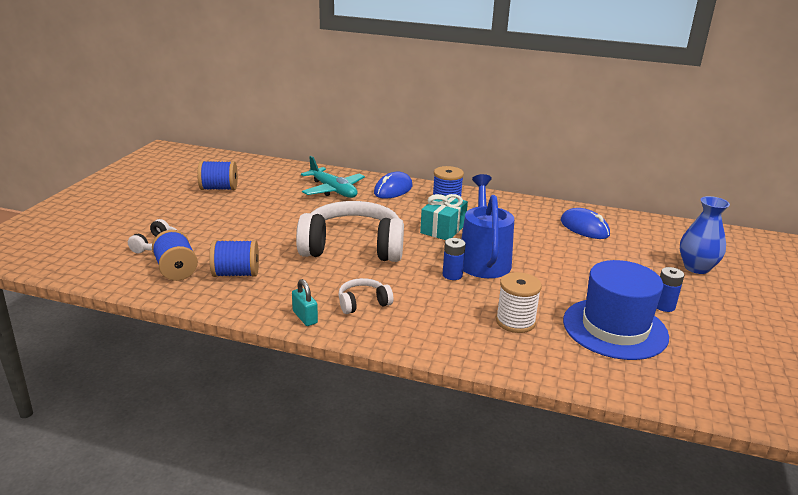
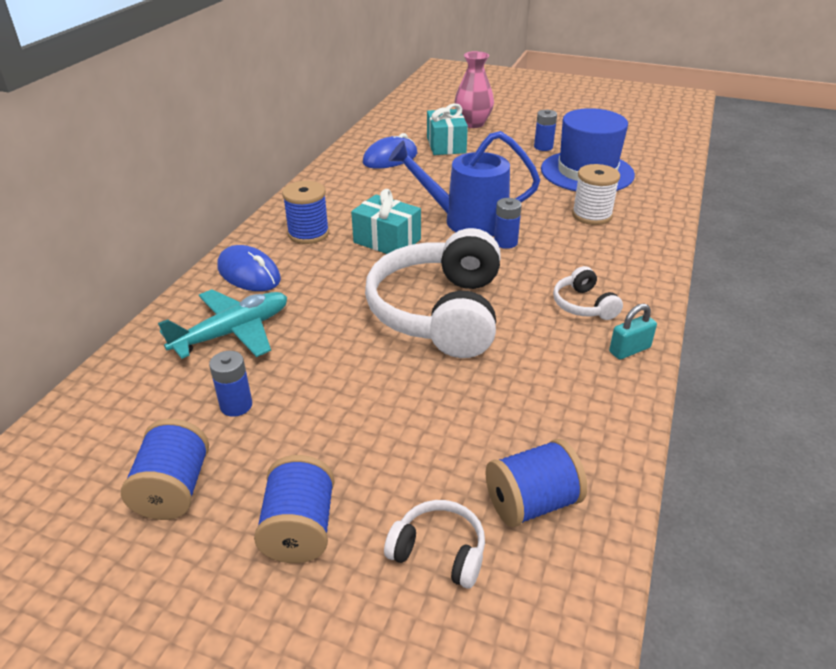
camera: 85 degrees left, 10 degrees up
blue spool [209,240,259,277] -> blue spool moved to [254,455,334,563]
blue vase [680,196,730,274] -> pink vase [455,51,494,128]
none -> blue battery [209,351,252,417]
none -> turquoise gift [427,103,468,155]

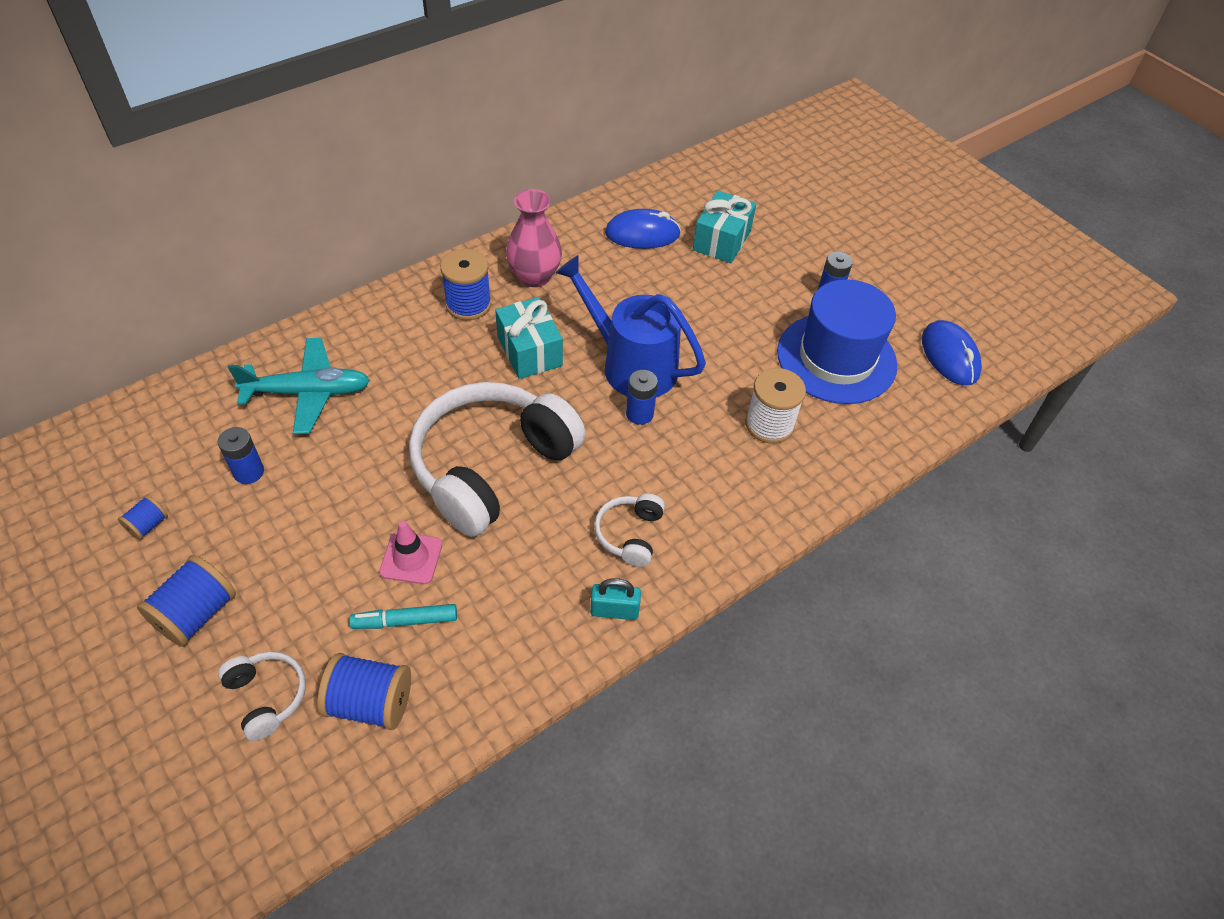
camera: 30 degrees right, 15 degrees up
blue spool [121,419,209,520] -> blue spool [118,495,168,540], size x0.53
blue mouse [217,245,281,291] -> blue mouse moved to [922,320,982,385]
pink vase [455,51,494,128] -> pink vase moved to [506,189,562,287]
none -> turquoise marker [349,604,457,629]
none -> pink traffic cone [379,521,442,584]

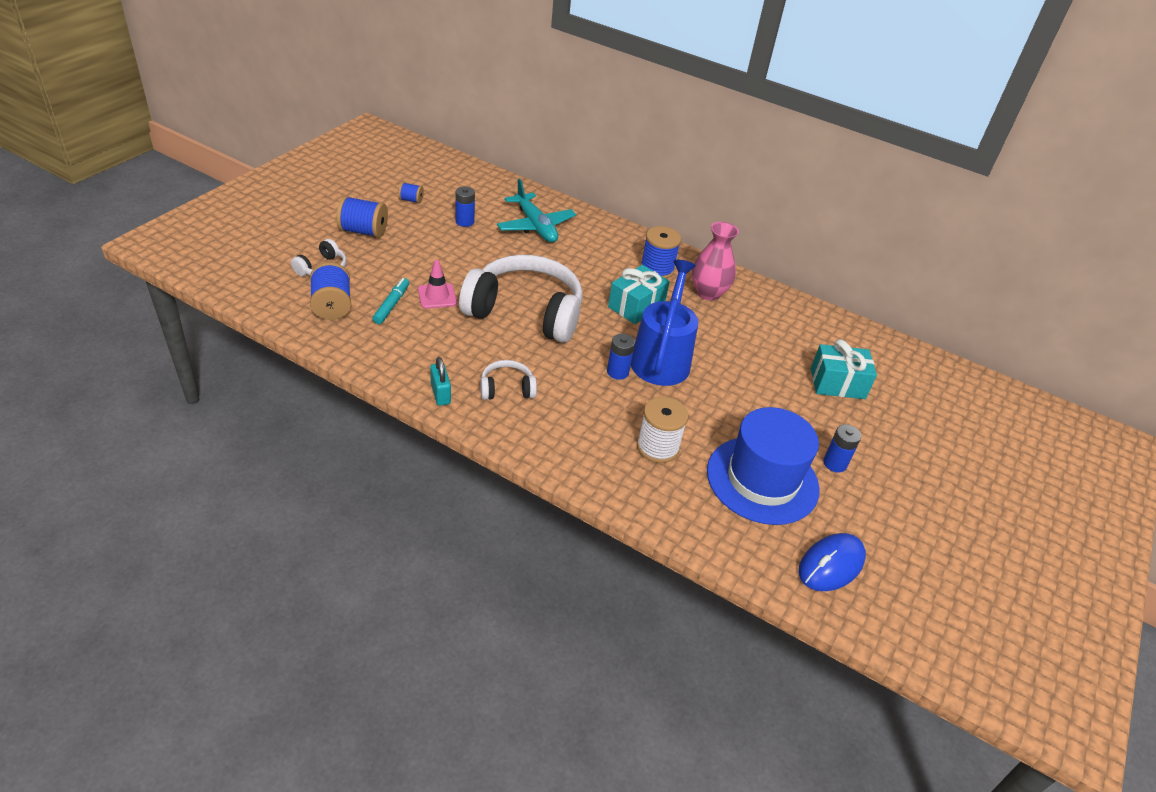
camera: 65 degrees right, 10 degrees down
turquoise marker [349,604,457,629] -> turquoise marker turned 45 degrees clockwise [372,278,409,324]
blue mouse [605,209,681,249] -> none

